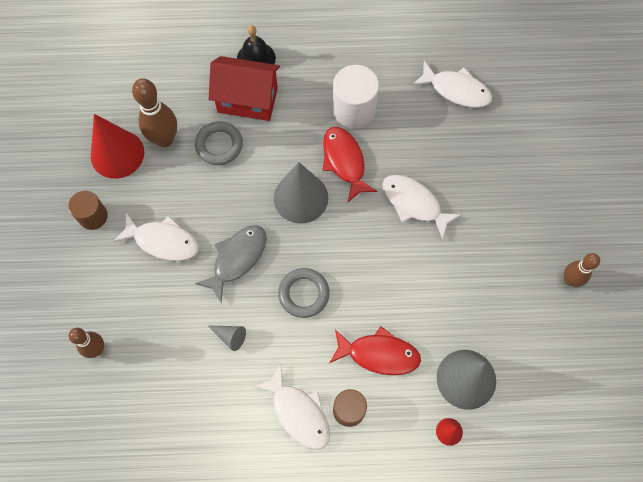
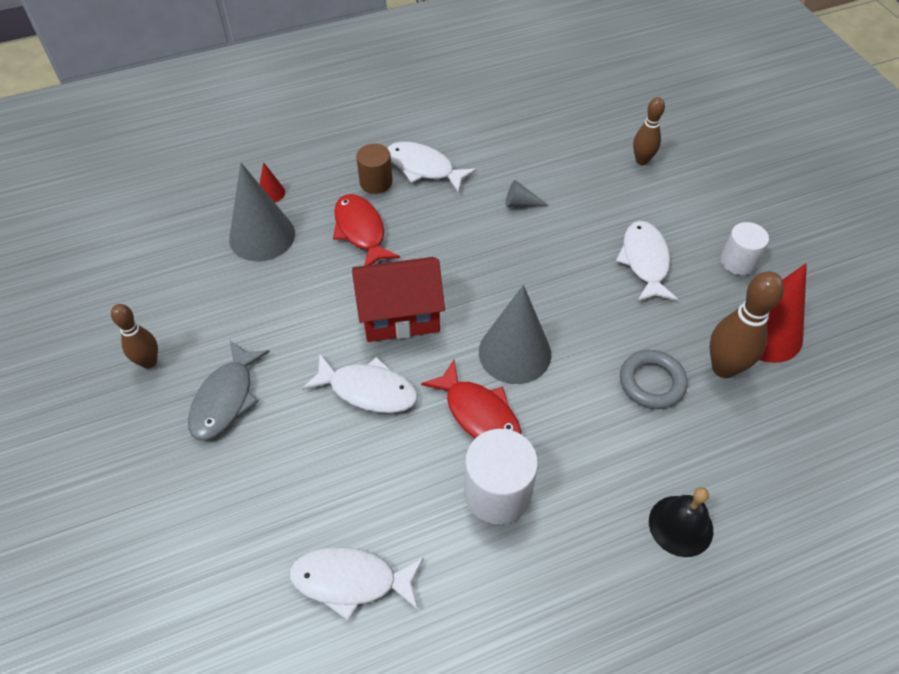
camera: 160 degrees right, 15 degrees down
brown cylinder [68,191,108,230] -> white cylinder [720,222,769,275]
white fish [113,213,199,261] -> white fish turned 90 degrees clockwise [616,221,678,302]
grey fish [195,225,267,302] -> grey fish moved to [188,341,270,440]
red house [209,56,280,121] -> red house moved to [352,257,445,342]
grey ring [278,268,330,318] -> none
red fish [330,326,421,375] -> red fish turned 75 degrees clockwise [333,194,400,266]

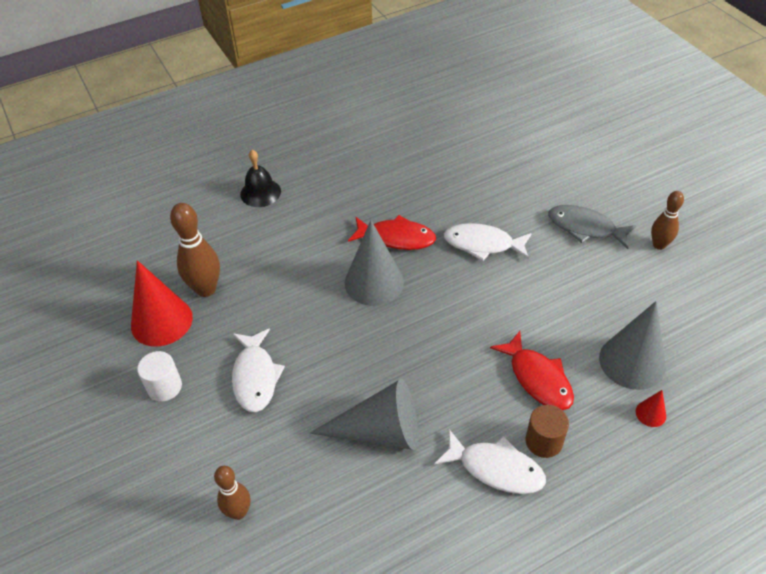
camera: 175 degrees right, 5 degrees down
grey fish [188,341,270,440] -> grey fish turned 75 degrees counterclockwise [548,205,637,249]
white fish [289,547,424,620] -> none
red house [352,257,445,342] -> none
red fish [421,360,522,439] -> red fish turned 150 degrees clockwise [348,215,436,250]
white cylinder [464,429,538,524] -> none
grey cone [506,180,549,207] -> grey cone [310,379,418,450], size x2.28
grey ring [620,350,688,409] -> none

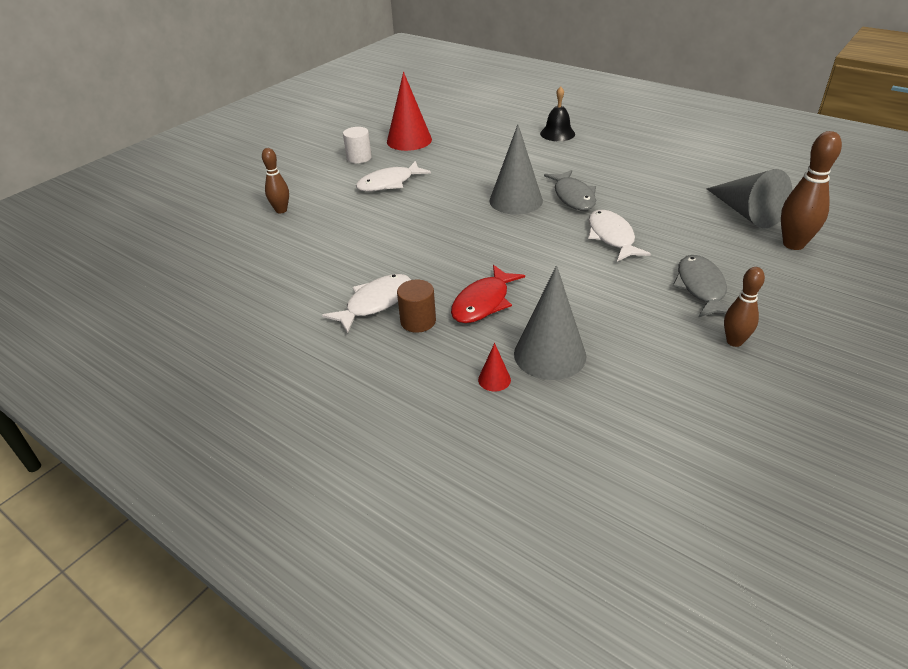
camera: 65 degrees right, 10 degrees down
brown bowling pin [170,203,220,297] -> brown bowling pin moved to [781,131,842,250]
grey cone [310,379,418,450] -> grey cone moved to [706,169,792,228]
red fish [348,215,436,250] -> grey fish [544,170,596,210]
white fish [434,429,546,494] -> white fish turned 135 degrees counterclockwise [322,274,411,333]

